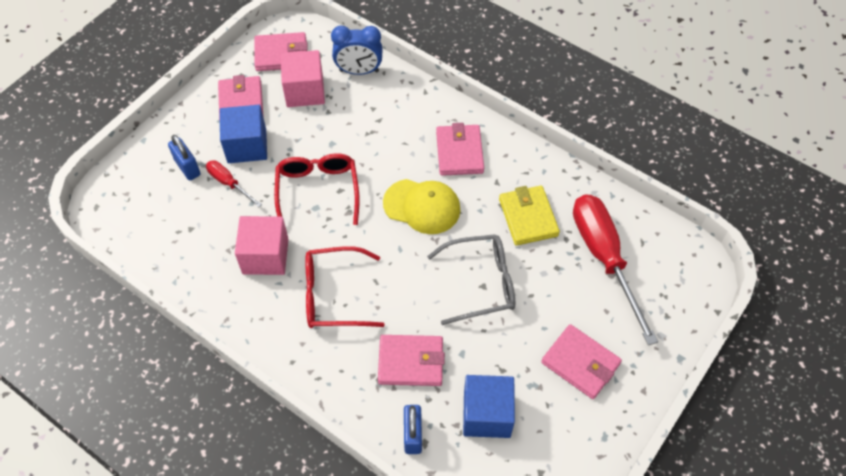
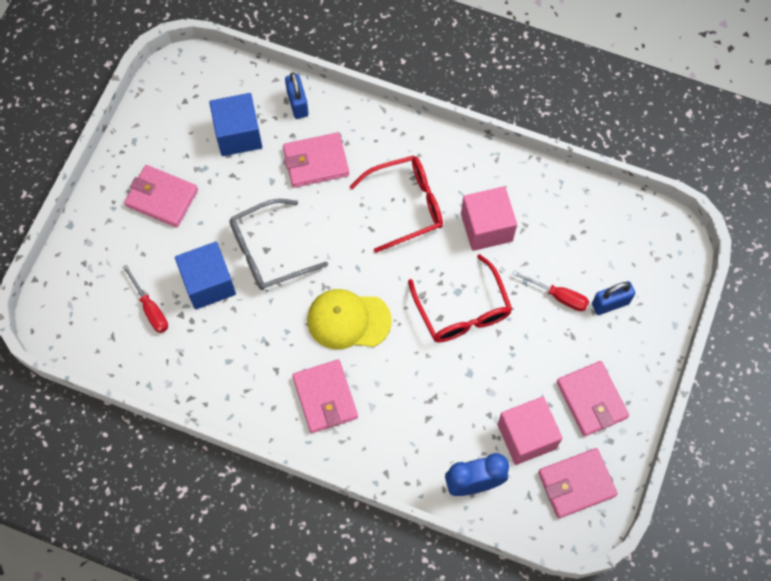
camera: 165 degrees right, 10 degrees up
blue padlock [168,135,201,180] -> blue padlock turned 60 degrees counterclockwise [592,281,635,315]
blue cube [220,105,267,163] -> blue cube moved to [175,242,236,310]
yellow wallet [499,186,560,246] -> none
red screwdriver [573,194,658,345] -> red screwdriver [123,264,168,333], size x0.47

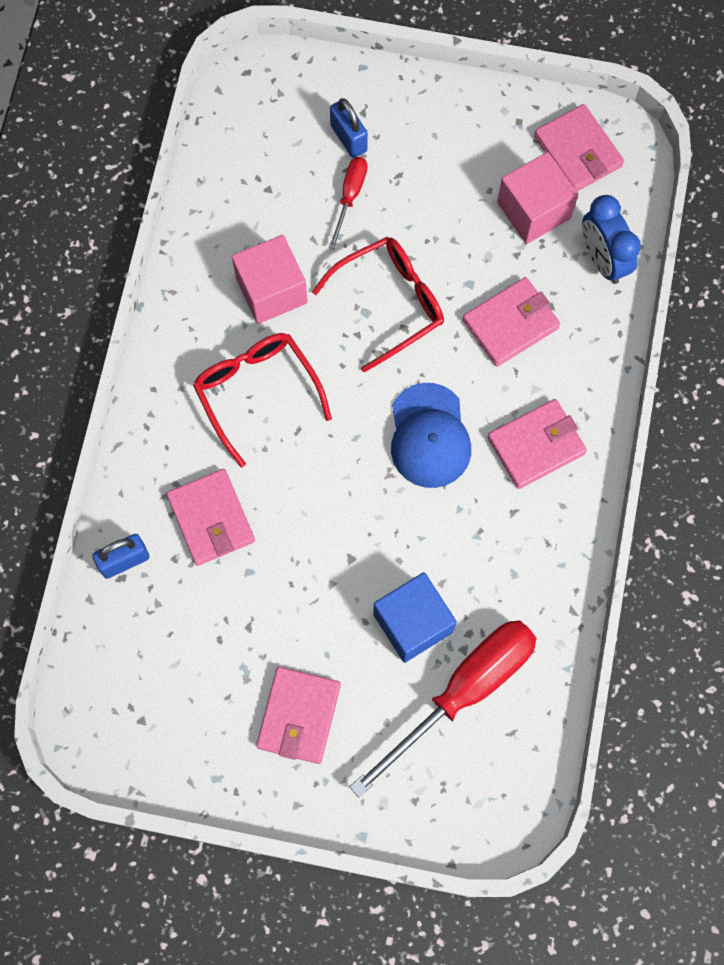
camera: 100 degrees left, 5 degrees up
red screwdriver [123,264,168,333] -> red screwdriver [349,620,537,798], size x2.12
blue cube [209,93,262,156] -> none
grey glasses [229,199,328,290] -> none
yellow cap [307,289,392,350] -> blue cap [391,383,471,488]
pink wallet [557,361,629,437] -> pink wallet moved to [463,277,560,367]

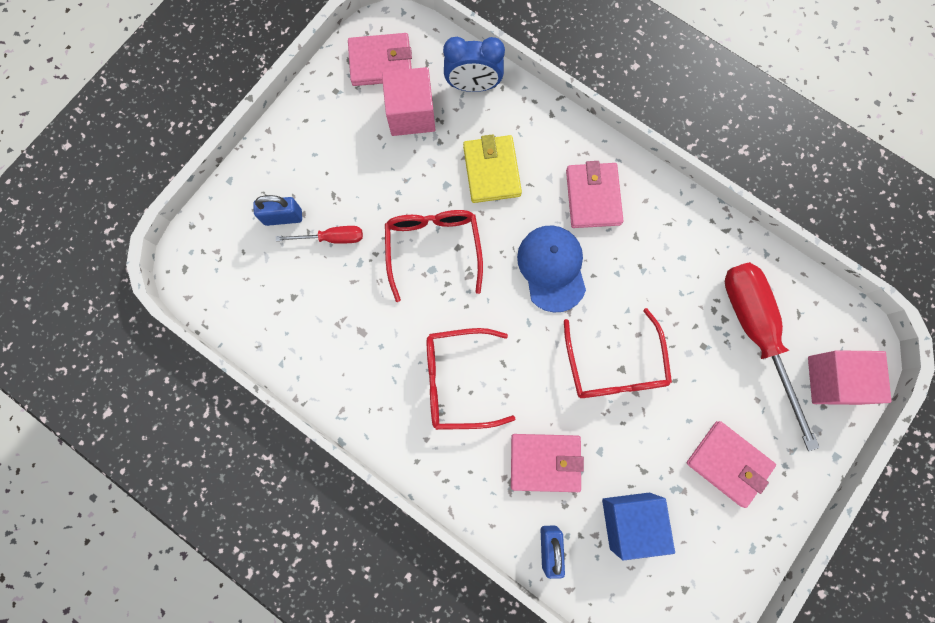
camera: 65 degrees left, 5 degrees up
pink cube [232,235,308,324] -> pink cube moved to [808,350,892,405]
red screwdriver [329,157,367,249] -> red screwdriver turned 135 degrees clockwise [276,226,363,244]
blue cube [373,572,457,663] -> blue cube moved to [602,493,675,561]
blue cap [391,383,471,488] -> blue cap turned 120 degrees counterclockwise [517,225,586,312]
pink wallet [463,277,560,367] -> yellow wallet [463,134,522,203]
none -> red glasses [564,308,672,398]

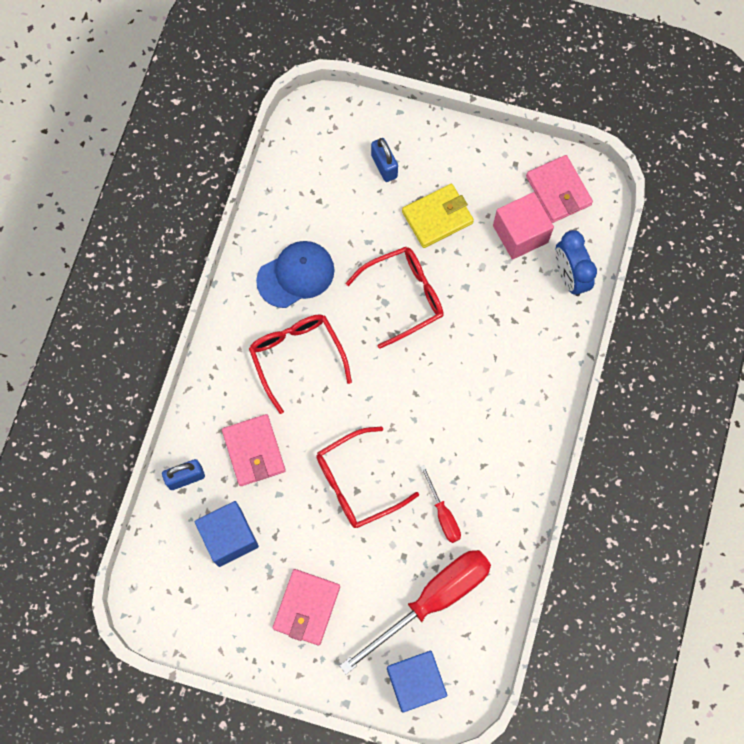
camera: 70 degrees right, 5 degrees down
red screwdriver [276,226,363,244] -> red screwdriver moved to [420,465,461,543]
yellow wallet [463,134,522,203] -> yellow wallet moved to [402,184,474,248]
blue cap [517,225,586,312] -> blue cap moved to [256,241,335,308]
pink wallet [566,161,623,228] -> none
pink cube [808,350,892,405] -> blue cube [387,651,447,713]

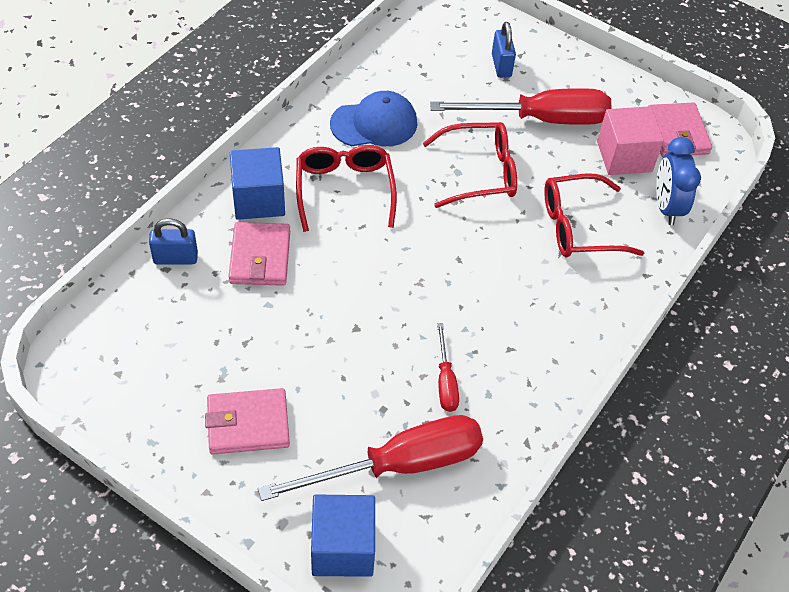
camera: 15 degrees right, 20 degrees down
blue cube [195,501,259,567] -> blue cube moved to [230,147,285,220]
pink wallet [273,569,340,646] -> pink wallet turned 45 degrees clockwise [205,388,290,455]
red glasses [316,427,419,528] -> red glasses moved to [544,174,644,258]
yellow wallet [402,184,474,248] -> red screwdriver [430,88,612,125]

